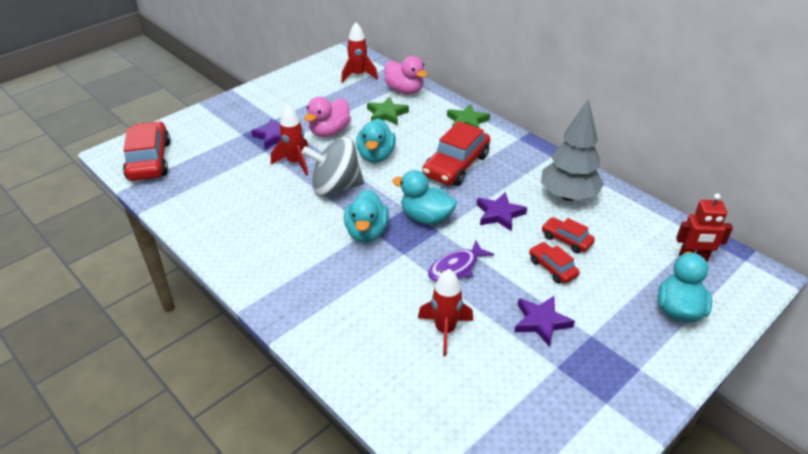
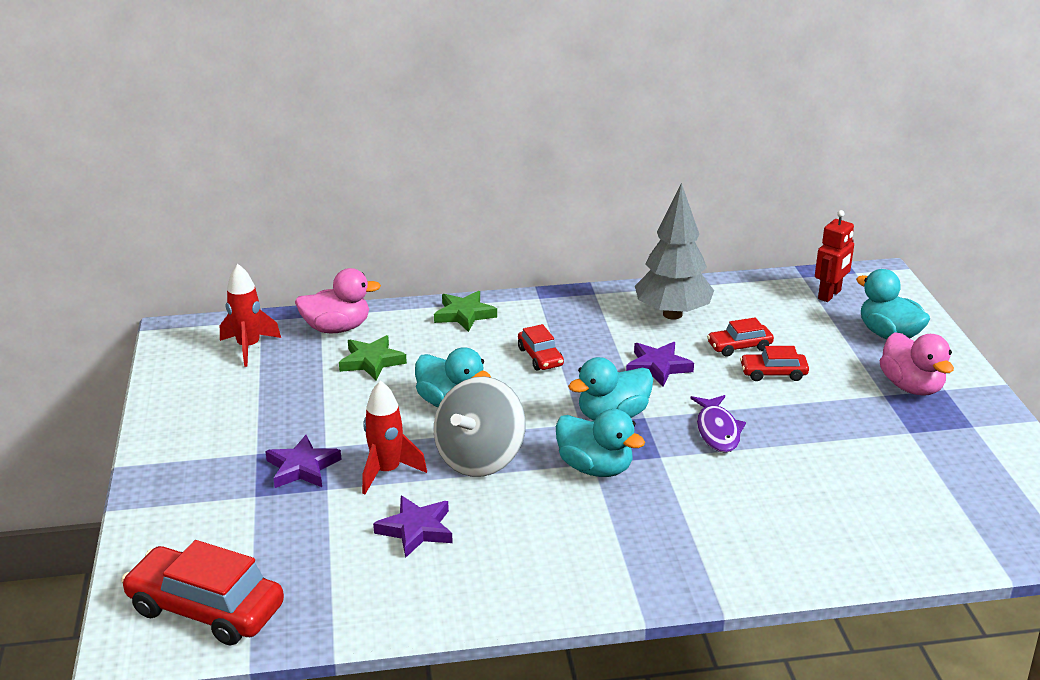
camera: 55 degrees left, 10 degrees down
pink duck [304,97,351,137] -> pink duck moved to [880,332,954,396]
red rocket [418,269,473,356] -> none
red car [422,121,490,186] -> red car [518,324,564,371], size x0.53
purple star [515,296,575,347] -> purple star moved to [373,496,453,558]

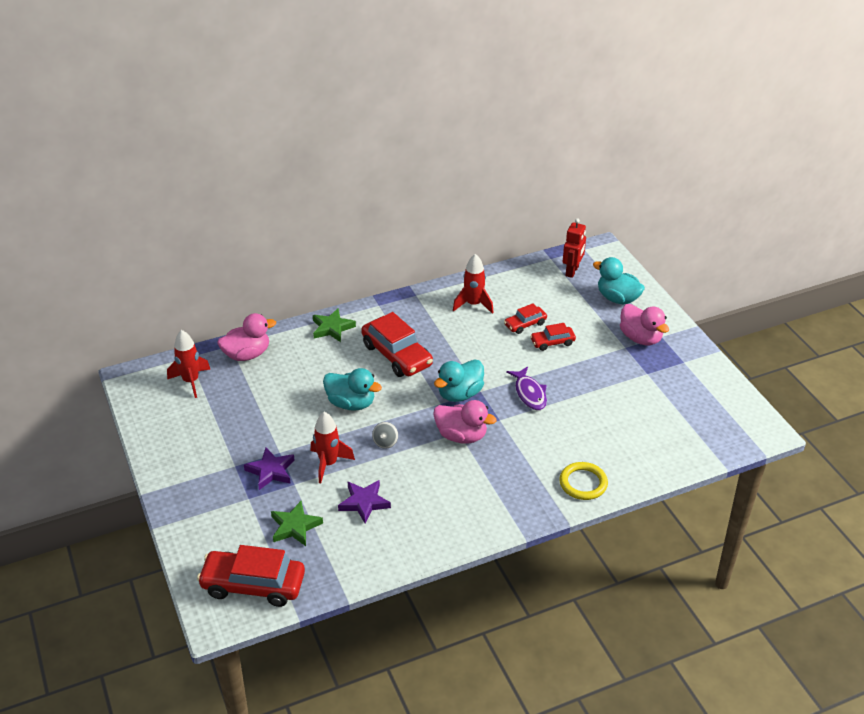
camera: 15 degrees left, 10 degrees up
green star [339,335,407,380] -> green star moved to [271,501,323,546]
grey spinning top [434,376,526,477] -> grey spinning top [372,422,398,449], size x0.40
red car [518,324,564,371] -> red car [361,312,433,377], size x1.88
turquoise duck [556,409,645,477] -> pink duck [433,400,497,444]
purple star [626,342,694,387] -> none
grey tree [635,183,714,320] -> red rocket [453,254,494,314]
none -> yellow ring [559,462,608,500]

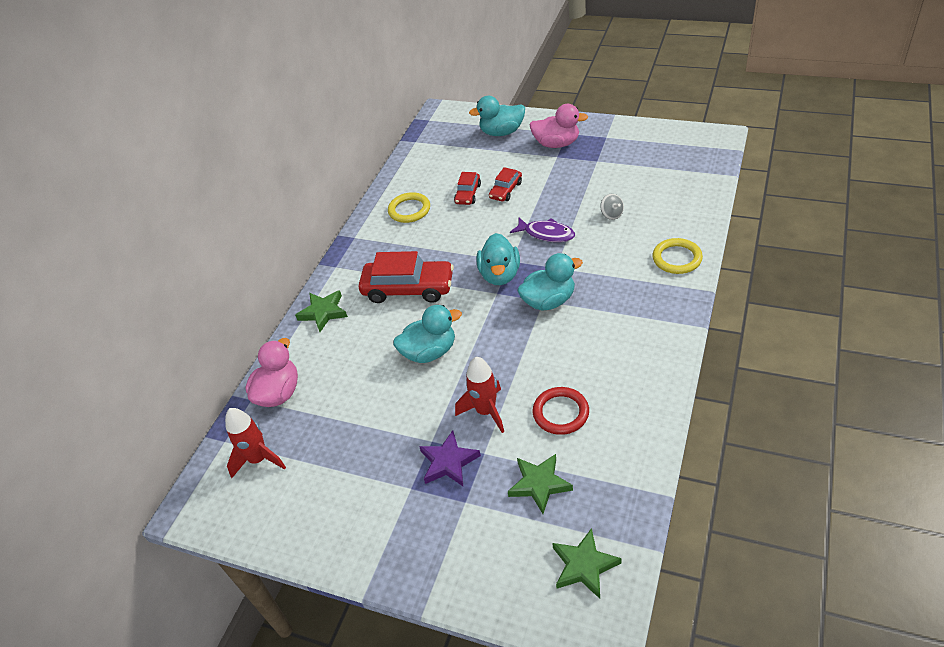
camera: 40 degrees left, 5 degrees up
red car [197,545,305,607] -> green star [552,528,622,599]
purple star [338,480,391,524] -> red ring [533,387,589,435]
grey spinning top [372,422,398,449] -> grey spinning top moved to [600,194,624,220]
pink duck [433,400,497,444] -> turquoise duck [517,253,583,311]
red rocket [453,254,494,314] -> yellow ring [388,192,430,223]
red robot [563,218,586,278] -> none

